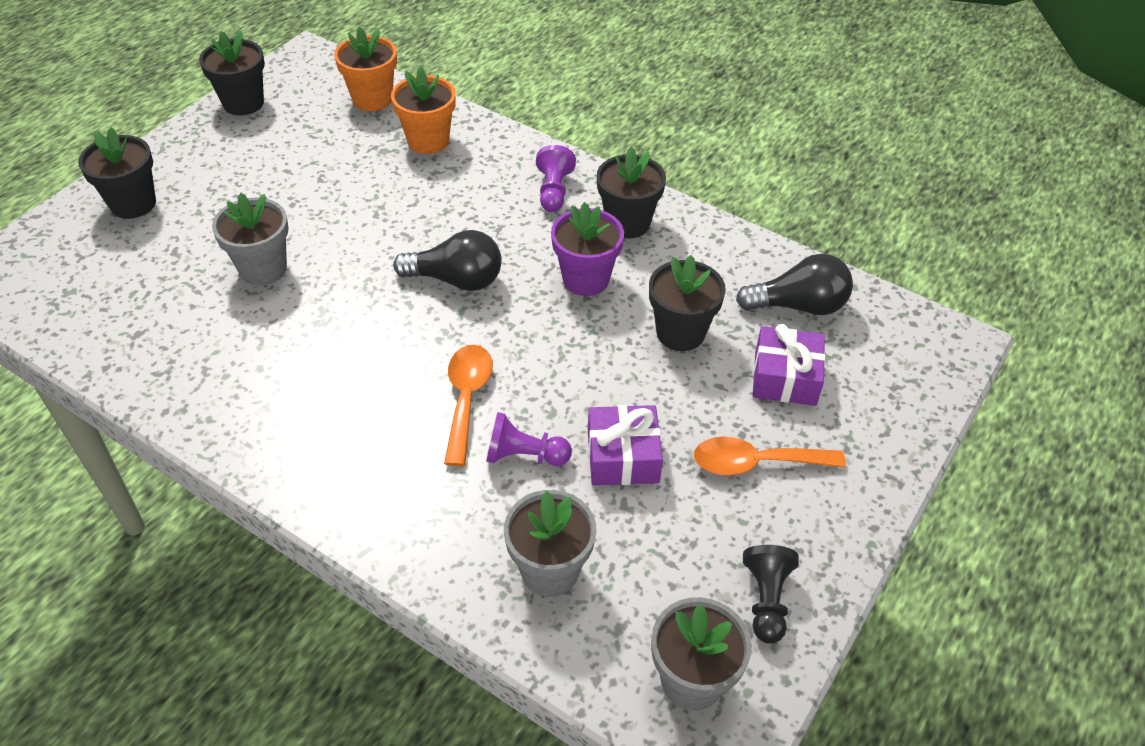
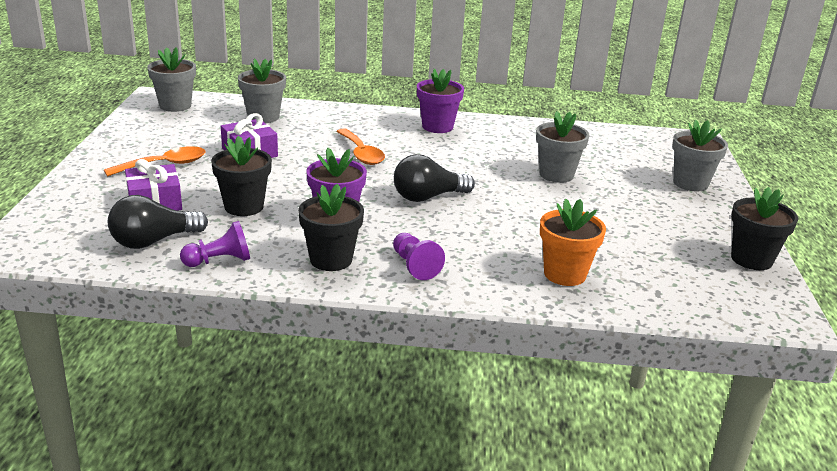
camera: 150 degrees right, 20 degrees down
black flower pot [78,127,156,219] -> grey flower pot [672,120,728,192]
orange flower pot [334,27,397,111] -> none
purple pawn [486,412,572,466] -> purple pawn moved to [180,221,250,267]
black pawn [743,545,799,644] -> none
none -> purple flower pot [417,69,464,133]

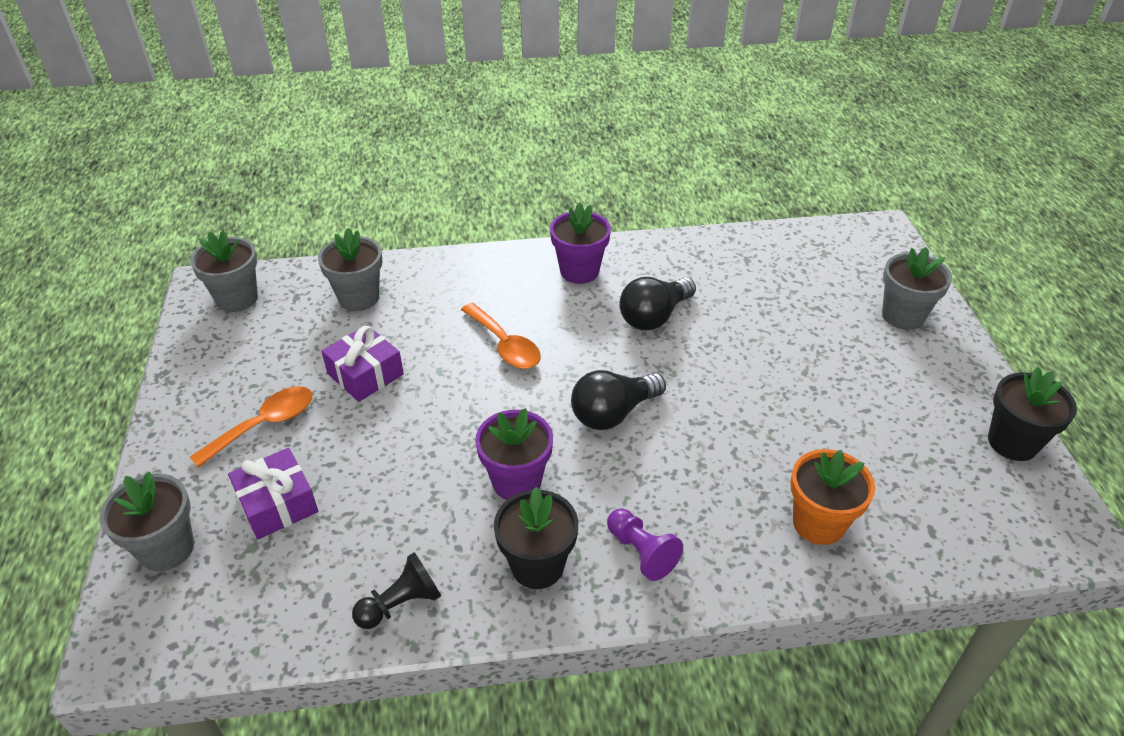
camera: 10 degrees left, 15 degrees up
black light bulb [108,195,208,249] -> black light bulb moved to [619,277,696,330]
purple pawn [180,221,250,267] -> black pawn [352,552,441,629]
black flower pot [211,136,272,216] -> none
grey flower pot [536,111,590,183] -> grey flower pot moved to [99,471,194,571]

